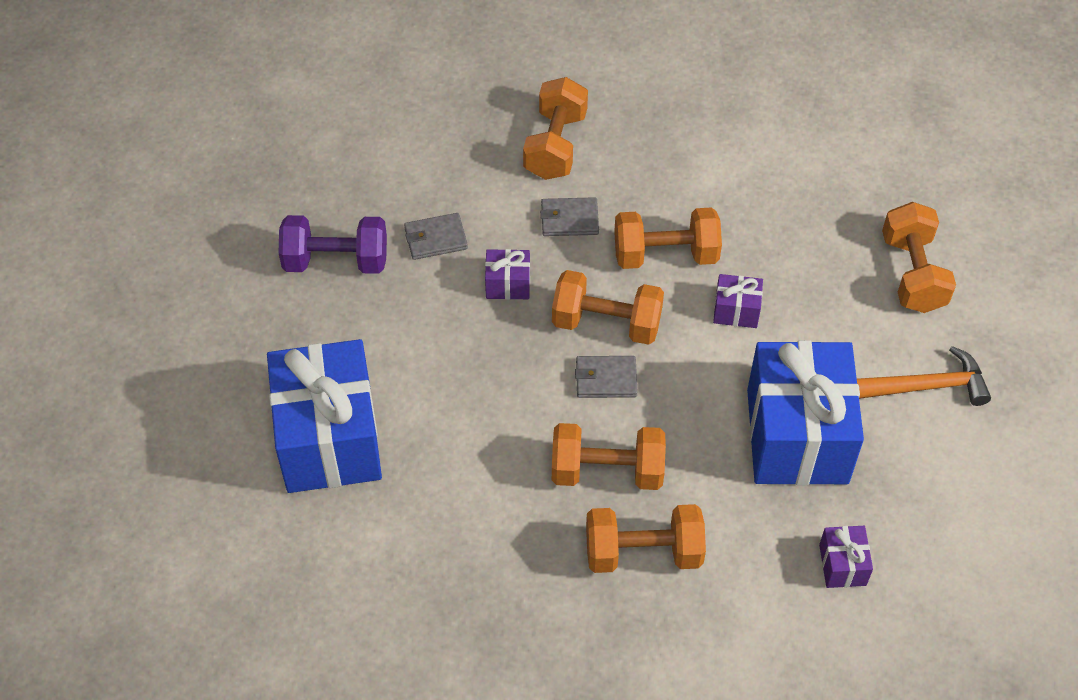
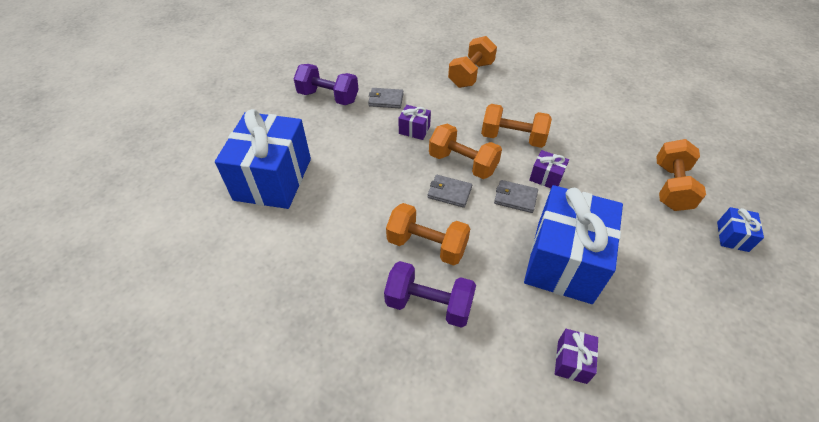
camera: 20 degrees right, 5 degrees down
grey wallet [540,197,599,236] -> grey wallet moved to [494,180,538,213]
orange dumbbell [586,504,706,573] -> purple dumbbell [384,261,476,328]
orange hammer [857,346,991,406] -> none
none -> blue gift [717,207,764,252]

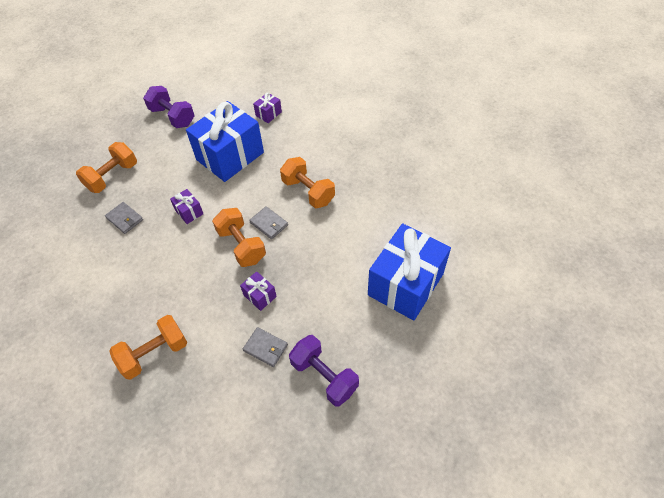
camera: 155 degrees left, 5 degrees up
purple dumbbell [384,261,476,328] -> purple dumbbell moved to [143,86,195,128]
orange dumbbell [481,104,552,148] -> none
grey wallet [494,180,538,213] -> grey wallet moved to [105,202,143,234]
blue gift [717,207,764,252] -> none

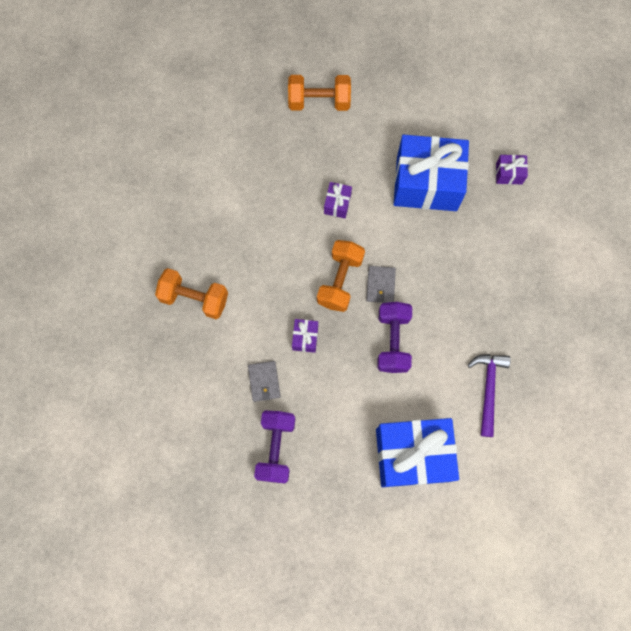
camera: 50 degrees right, 20 degrees up
grey wallet [105,202,143,234] -> none
purple dumbbell [143,86,195,128] -> purple dumbbell moved to [377,302,412,373]
orange dumbbell [280,157,335,208] -> none
none -> purple hammer [468,354,511,437]

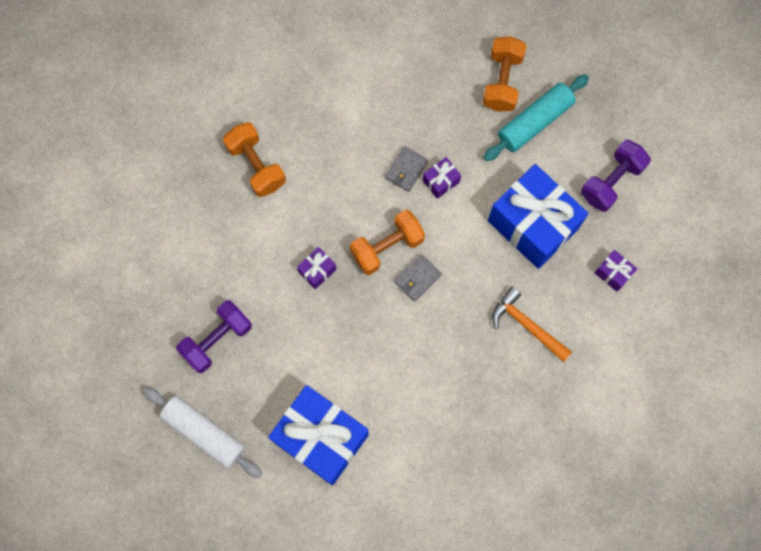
camera: 40 degrees right, 0 degrees up
grey wallet [248,361,281,402] -> grey wallet moved to [385,146,428,192]
orange dumbbell [288,75,351,111] -> orange dumbbell turned 60 degrees clockwise [483,36,526,112]
purple dumbbell [377,302,412,373] -> purple dumbbell moved to [581,140,651,212]
purple hammer [468,354,511,437] -> none
none -> white rolling pin [143,387,262,478]
none -> turquoise rolling pin [483,74,589,161]
none -> orange hammer [492,287,572,362]

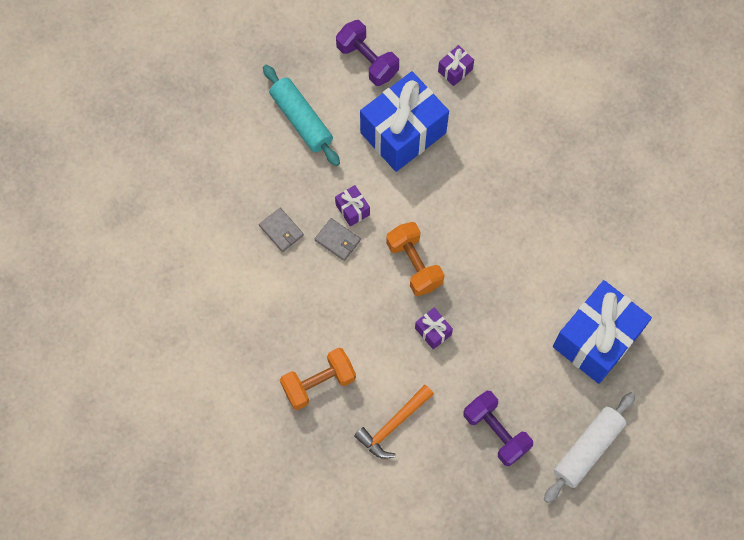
camera: 85 degrees left, 5 degrees down
grey wallet [394,254,442,302] -> grey wallet moved to [259,208,304,252]
orange dumbbell [483,36,526,112] -> none
orange hammer [492,287,572,362] -> orange hammer moved to [354,385,434,459]

